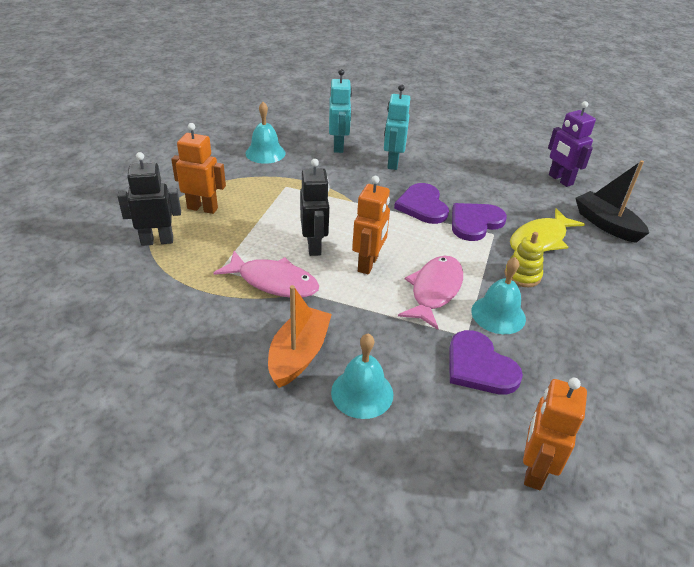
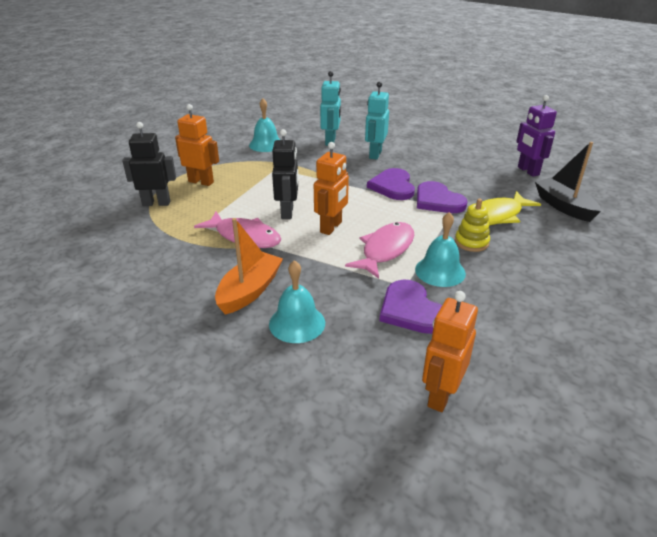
camera: 10 degrees right, 5 degrees down
purple heart [452,203,507,241] -> purple heart turned 90 degrees counterclockwise [417,181,468,213]

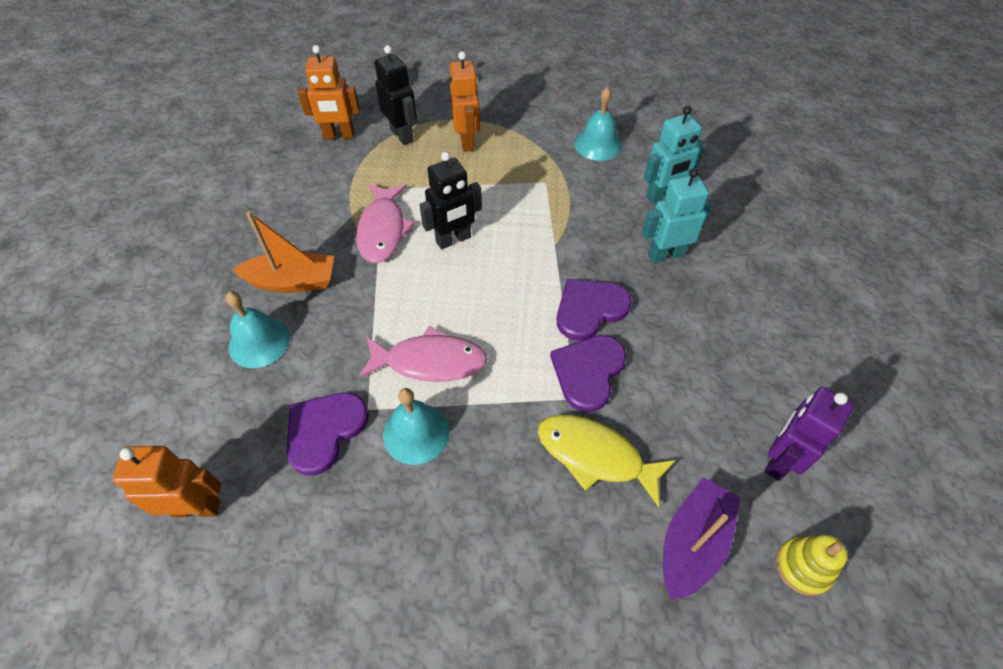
camera: 60 degrees right, 20 degrees up
orange robot [314,142,349,235] -> orange robot moved to [298,45,360,139]
yellow stacking toy [455,199,490,252] -> yellow stacking toy moved to [776,535,848,596]
black boat [535,142,601,222] -> purple boat [663,477,741,600]

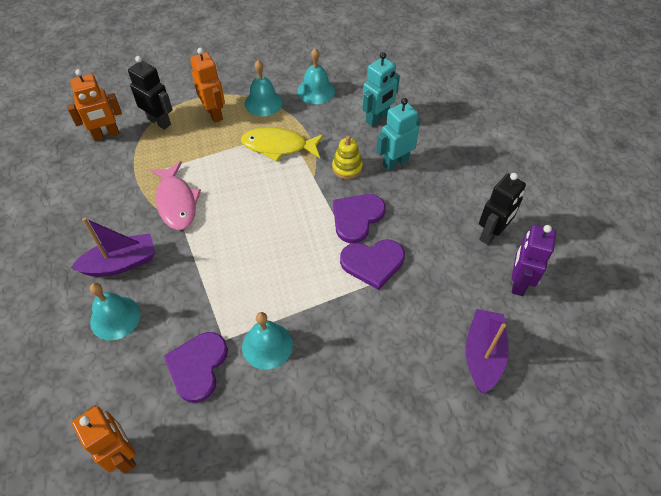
camera: 20 degrees left, 0 degrees up
orange robot [112,446,221,517] -> orange robot turned 75 degrees clockwise [72,405,136,474]
orange boat [232,211,334,293] -> purple boat [71,218,155,277]
pink fish [359,326,488,382] -> none
black robot [419,152,482,249] -> black robot moved to [479,173,526,245]
yellow fish [538,415,676,507] -> yellow fish moved to [241,127,324,162]
purple heart [550,335,626,412] -> purple heart turned 105 degrees counterclockwise [340,239,405,290]
yellow stacking toy [776,535,848,596] -> yellow stacking toy moved to [332,136,363,179]
none -> turquoise bell [244,60,283,117]

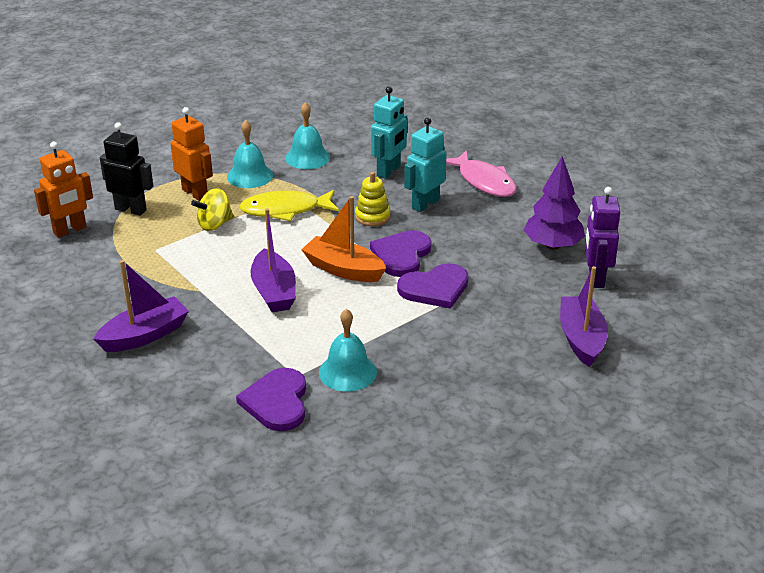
camera: 15 degrees left, 20 degrees down
orange robot [72,405,136,474] -> none
turquoise bell [90,283,140,340] -> none
pink fish [150,161,201,230] -> pink fish moved to [446,150,517,197]
black robot [479,173,526,245] -> purple tree [524,156,585,250]
none -> yellow spinning top [191,188,234,231]
none -> purple boat [250,208,296,312]
none -> orange boat [301,196,386,282]

